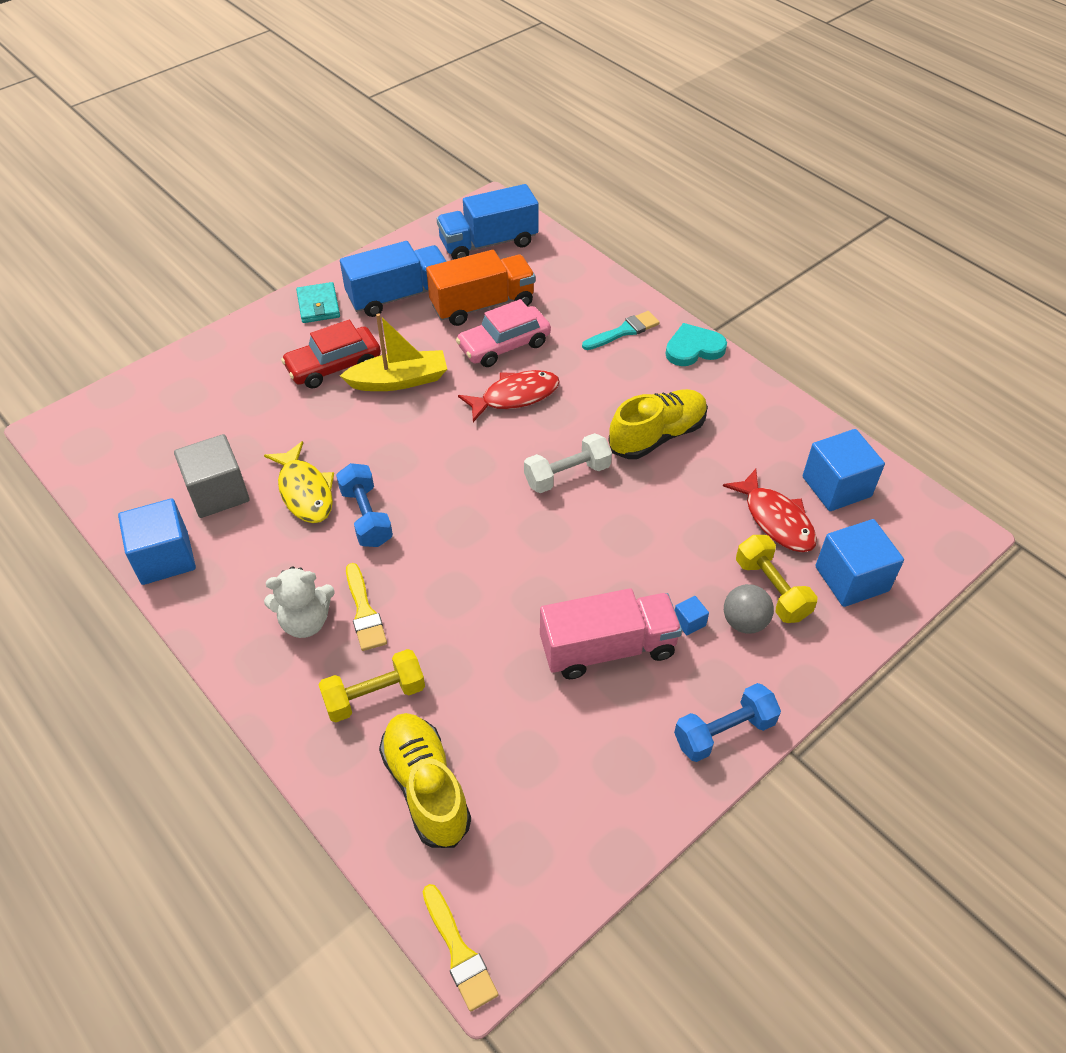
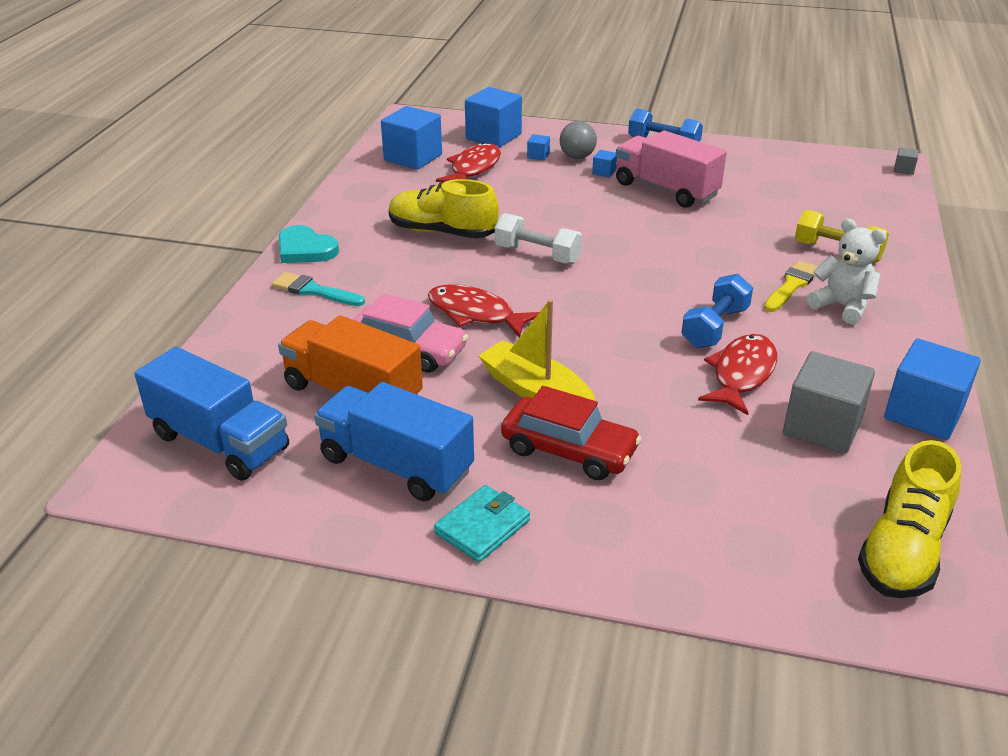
camera: 125 degrees left, 15 degrees down
yellow fish [264,441,334,523] -> red fish [698,334,777,415]
yellow shoe [379,713,471,848] -> yellow shoe moved to [858,440,961,598]
yellow brush [422,884,498,1012] -> grey cube [894,147,919,175]
yellow dumbbell [736,535,817,623] -> blue cube [527,134,550,161]

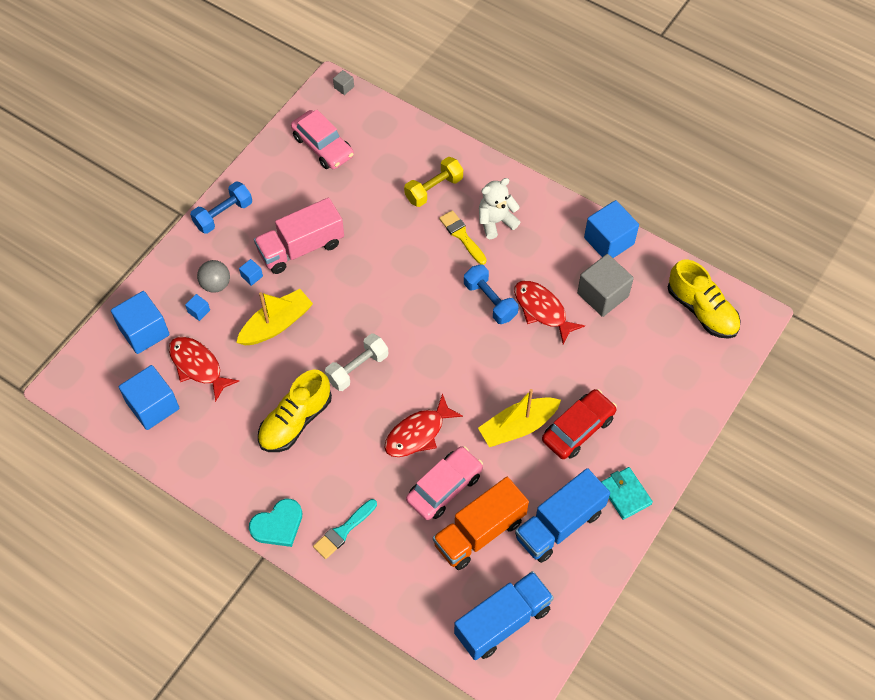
camera: 70 degrees left, 25 degrees up
none -> yellow boat [236,289,313,345]
none -> pink car [291,110,354,169]

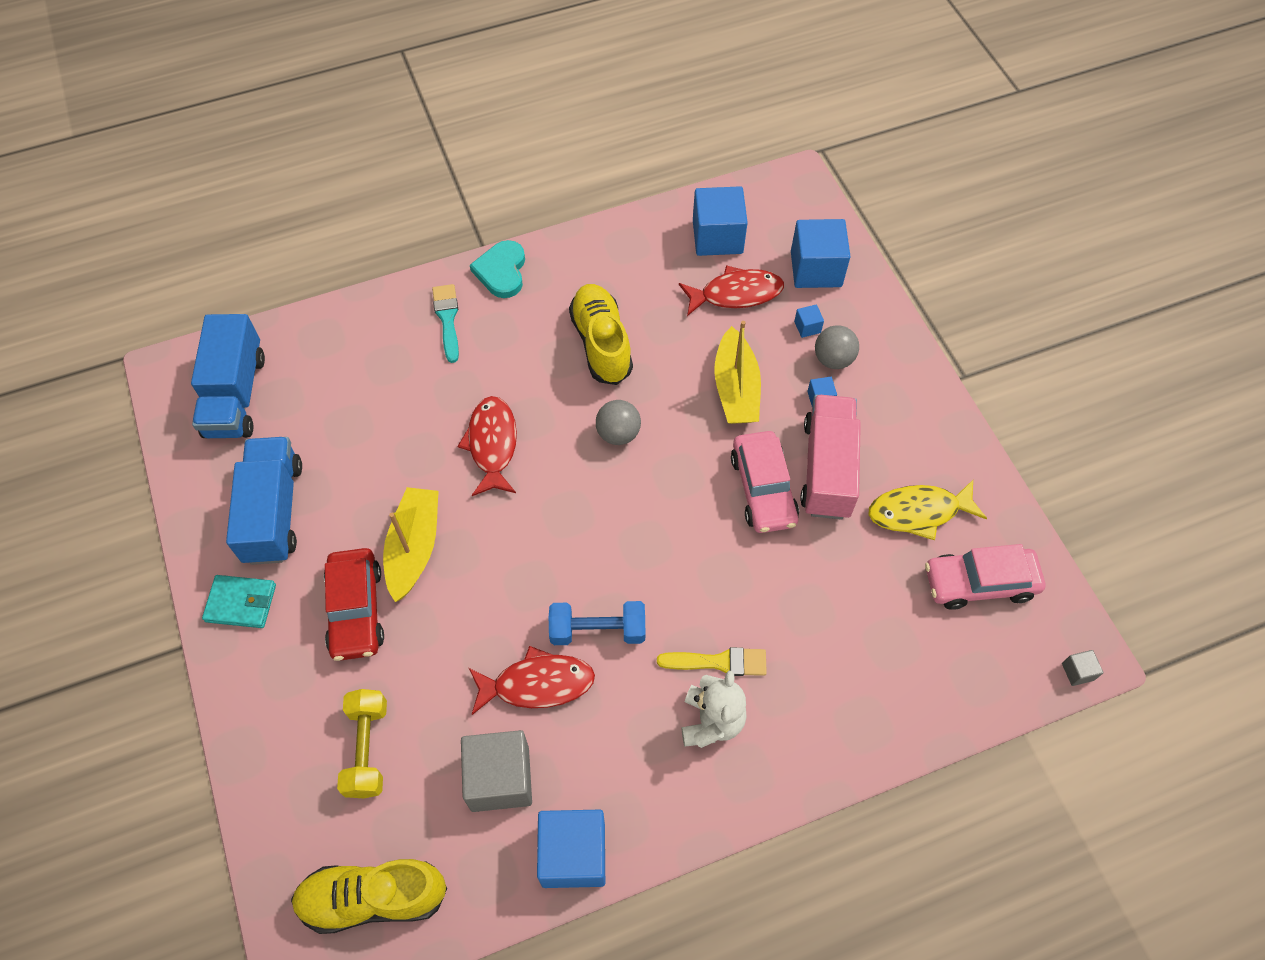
camera: 125 degrees right, 0 degrees up
blue dumbbell [190,182,252,234] -> none
white dumbbell [325,334,389,391] -> grey ball [596,400,641,445]
yellow dumbbell [404,157,463,207] -> yellow dumbbell moved to [337,689,387,798]
pink car [406,446,483,520] -> pink car moved to [731,431,799,533]
orange truck [433,477,529,570] -> none
none -> yellow fish [869,480,987,540]

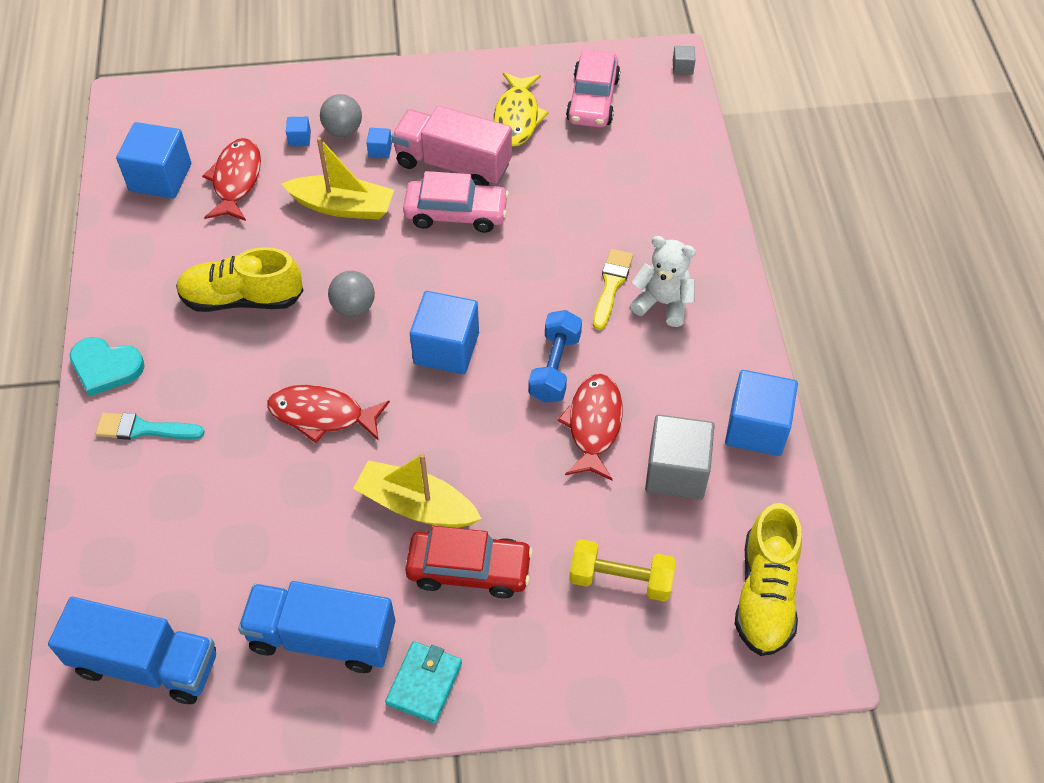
camera: 75 degrees left, 5 degrees down
blue cube [791,219,851,288] -> blue cube moved to [410,291,479,374]

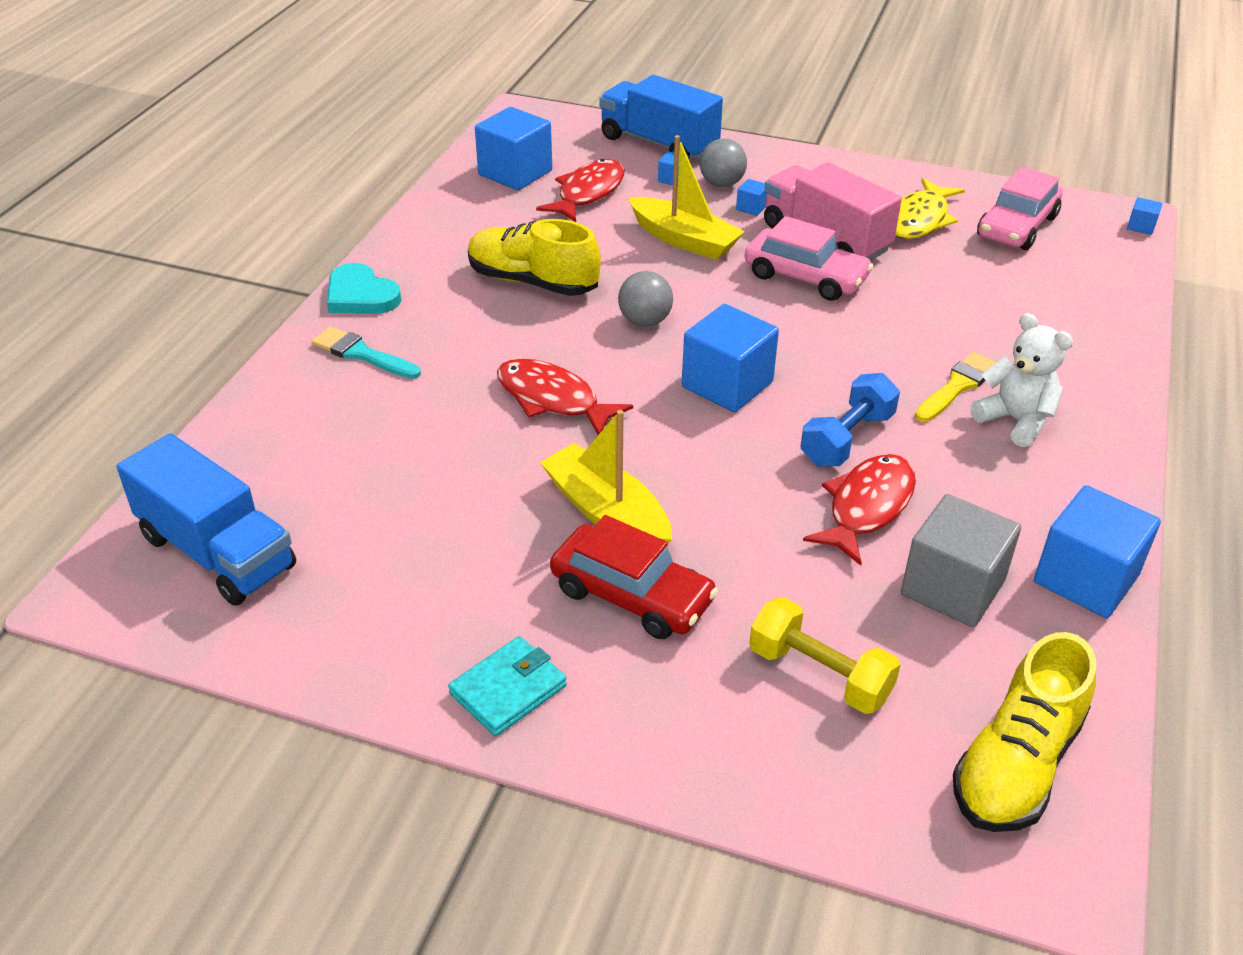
camera: 25 degrees right, 15 degrees down
blue truck [238,581,395,673] -> blue truck moved to [600,75,723,159]
grey cube [673,46,696,75] -> blue cube [1127,197,1163,235]

